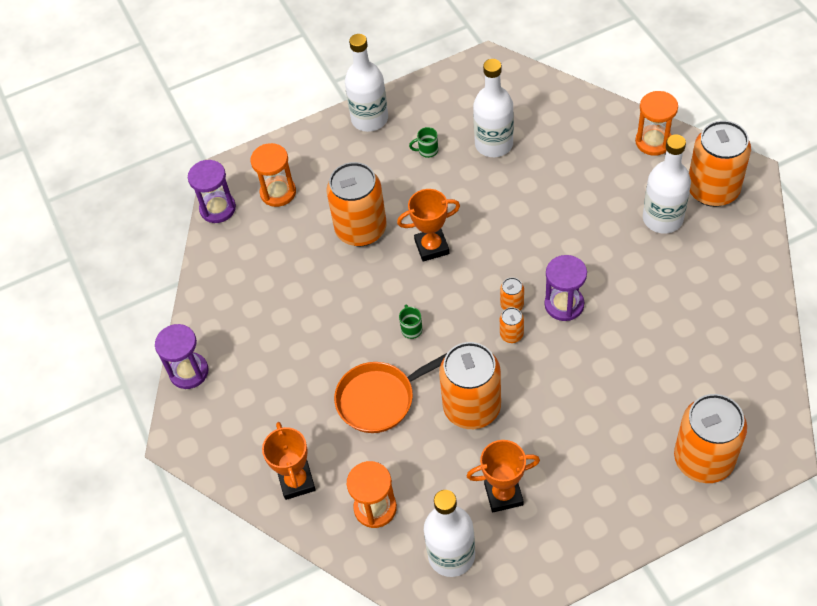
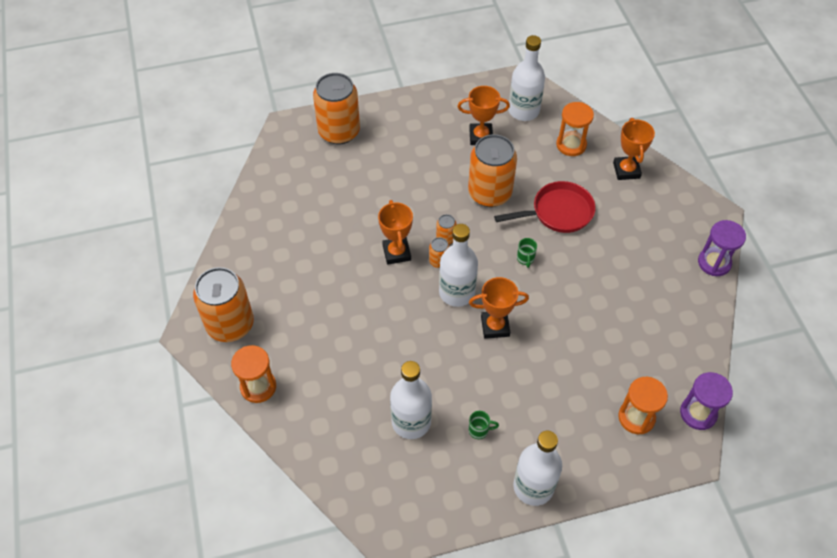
camera: 175 degrees left, 0 degrees up
orange can [326,162,387,246] -> none
orange pan [334,353,447,433] -> red pan [494,181,596,233]
purple hourglass [545,255,587,321] -> orange trophy [378,200,413,265]
white bottle [643,134,691,234] -> white bottle moved to [439,224,478,307]

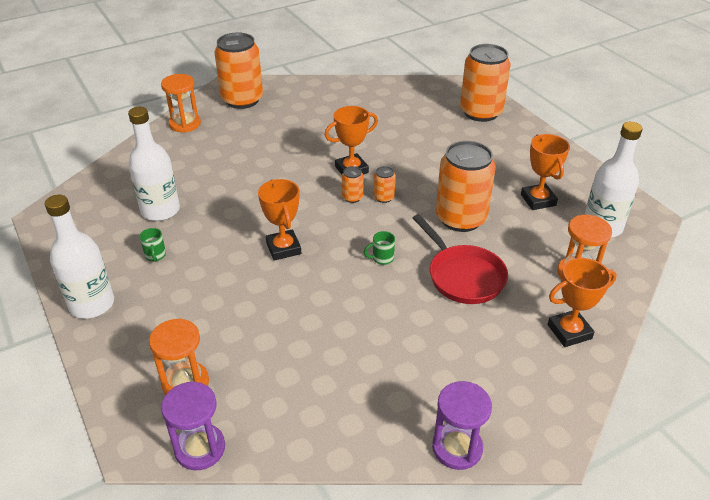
camera: 75 degrees right, 15 degrees down
white bottle [439,224,478,307] -> none

